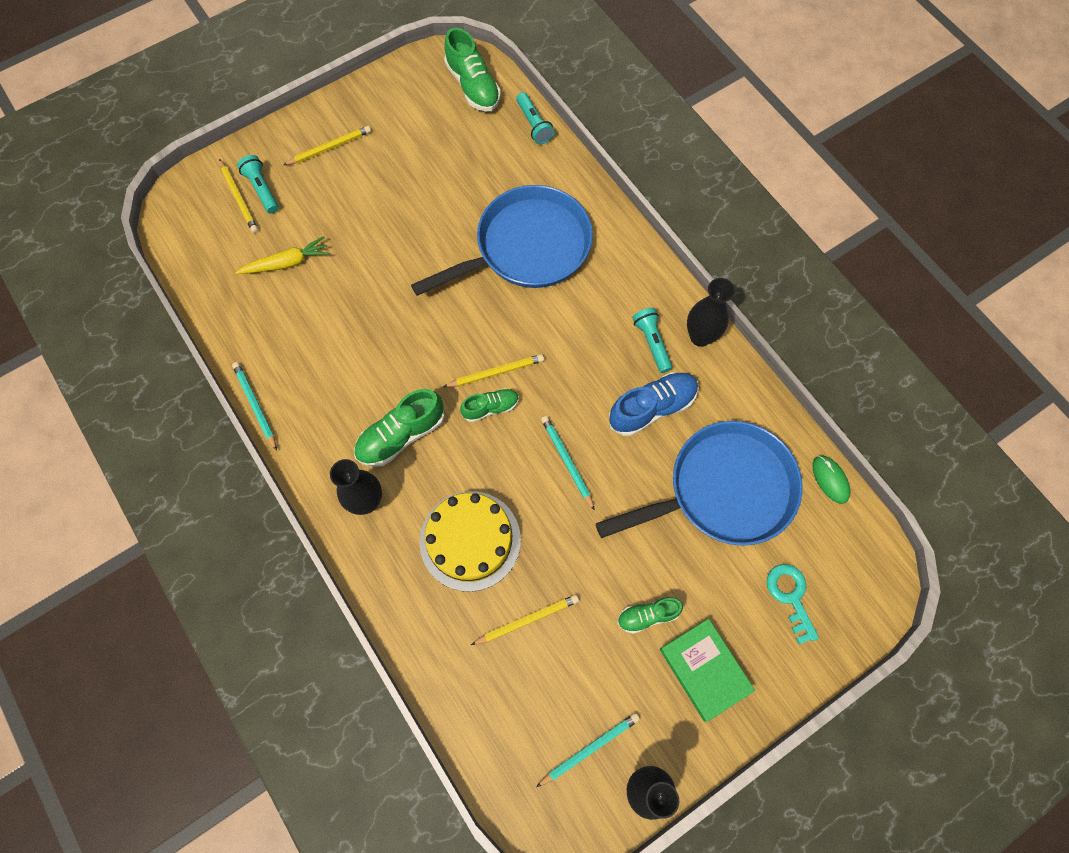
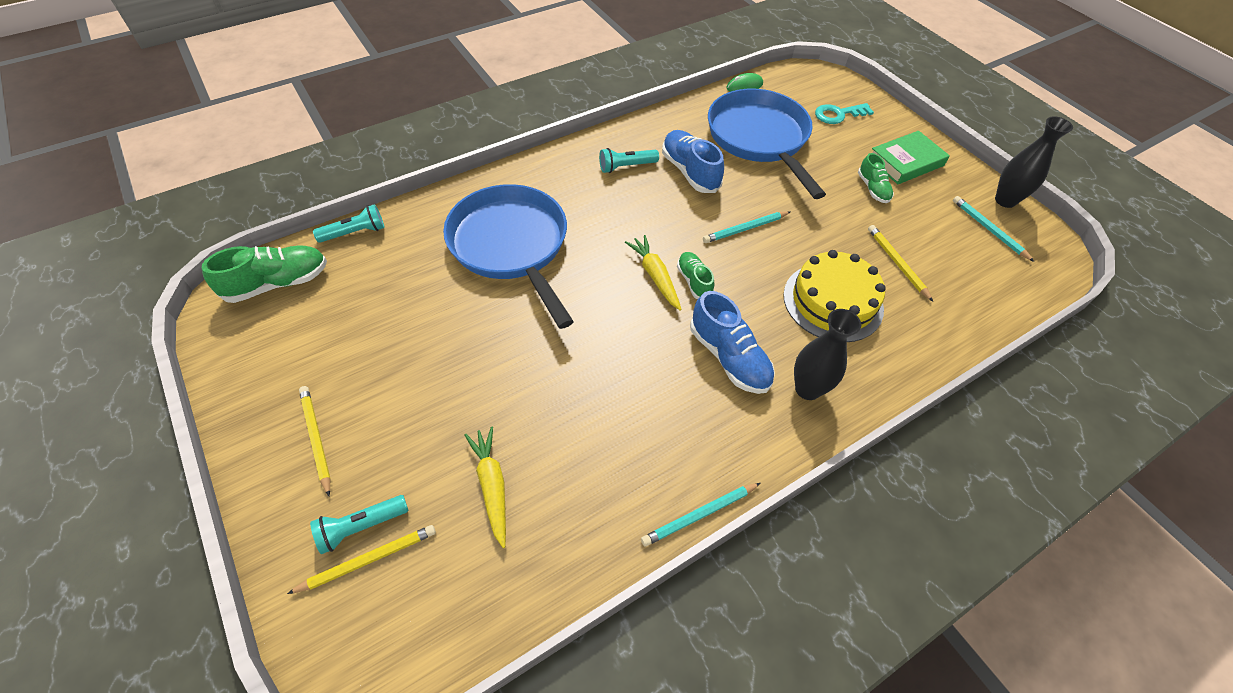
camera: 90 degrees left, 15 degrees down
green shoe [354,389,445,467] -> blue shoe [690,291,775,394]
yellow pencil [443,354,544,387] -> yellow carrot [625,235,682,311]
black vase [687,278,735,347] -> none

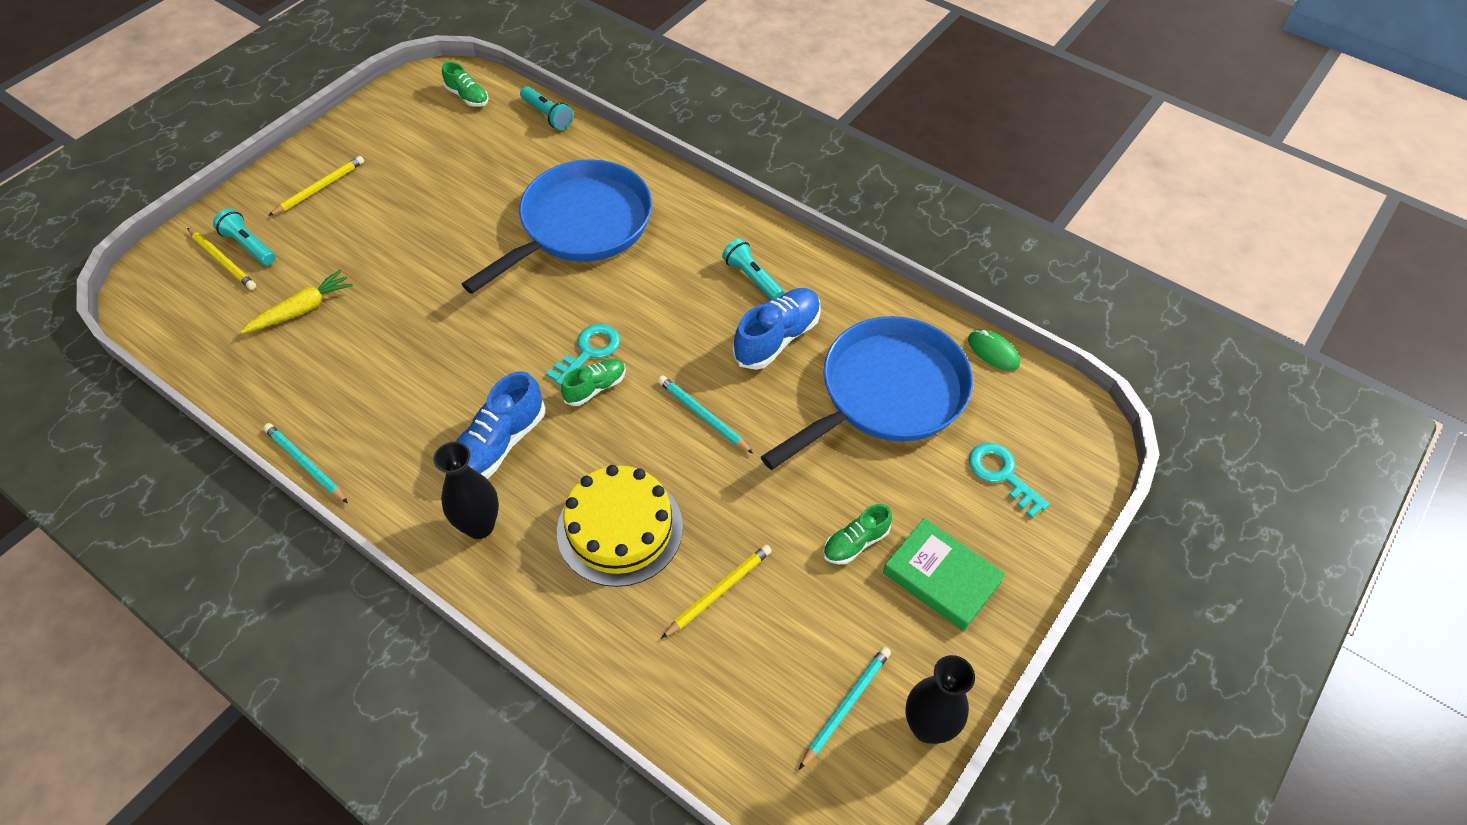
camera: 70 degrees right, 0 degrees up
green shoe [202,245,327,303] -> green shoe [442,62,489,107], size x0.60
yellow carrot [625,235,682,311] -> turquoise key [546,324,620,386]

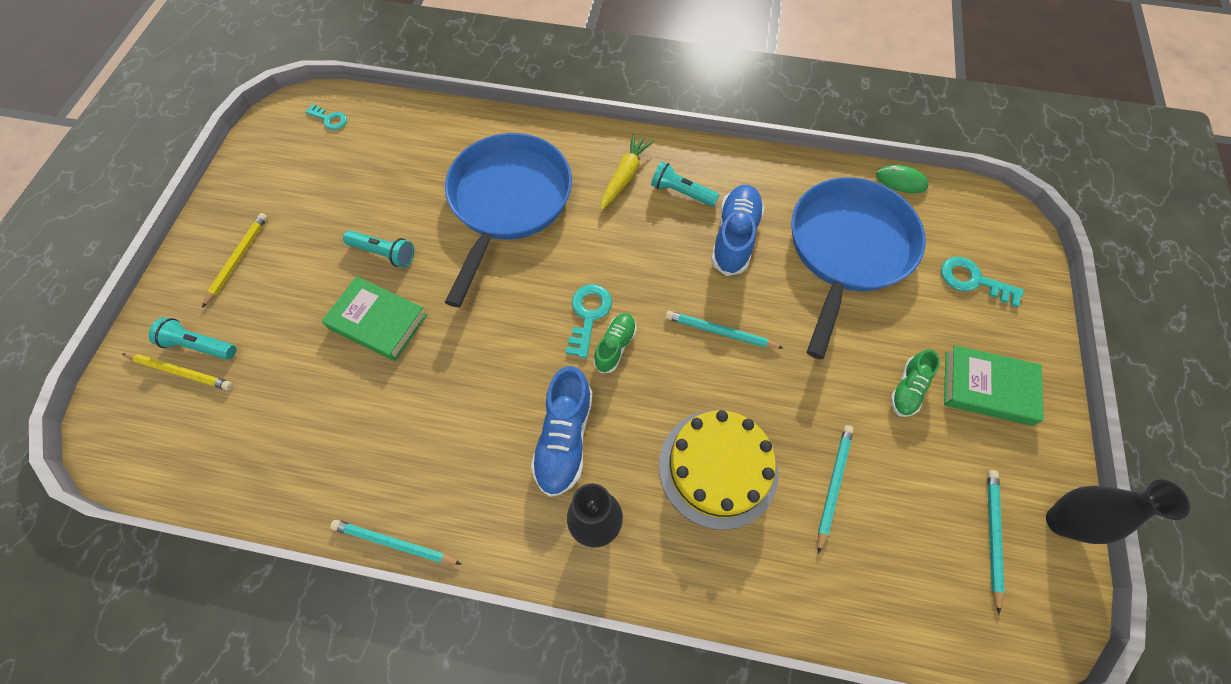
camera: 25 degrees left, 10 degrees up
yellow carrot [240,270,353,333] -> yellow carrot moved to [601,134,654,210]
green shoe [442,62,489,107] -> turquoise key [305,104,347,130]
turquoise flashlight [520,86,573,130] -> turquoise flashlight moved to [343,230,414,268]
yellow pencil [661,544,772,639] -> turquoise pencil [818,425,854,554]
none -> green book [322,276,428,361]

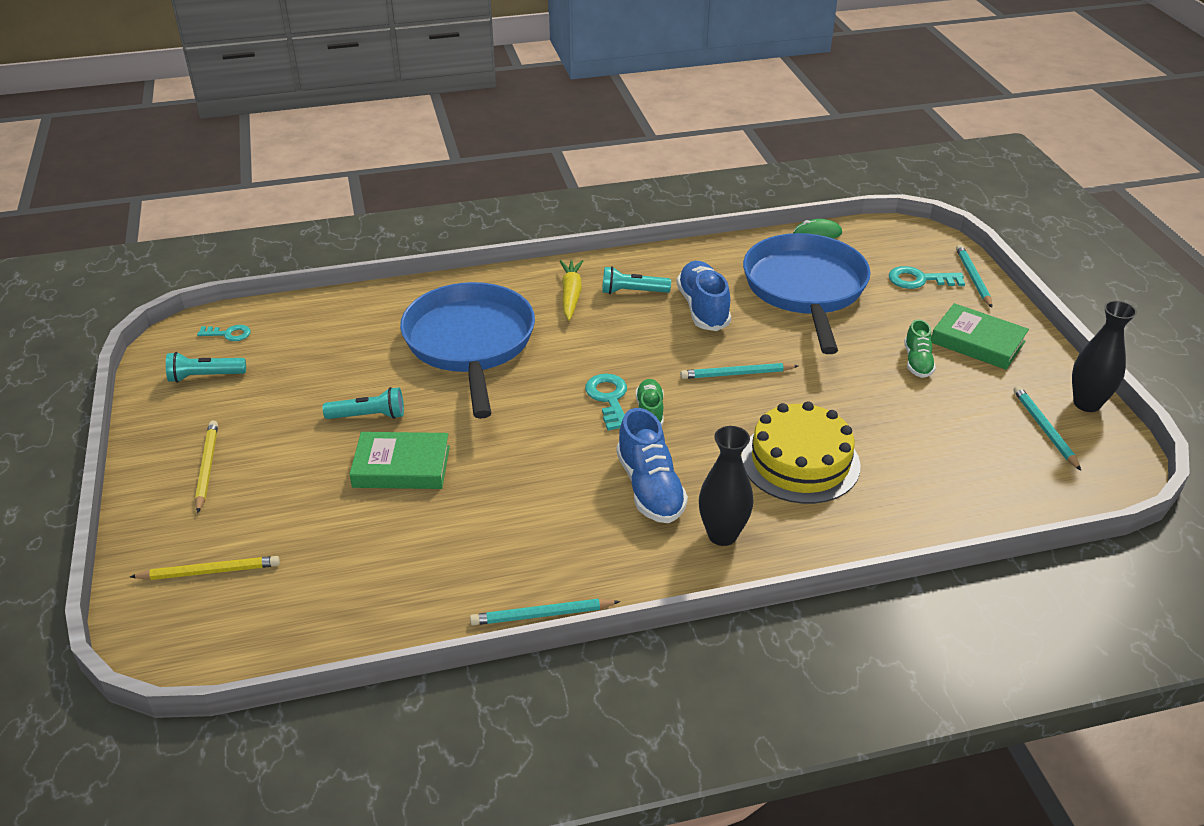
camera: 25 degrees left, 25 degrees down
turquoise flashlight [148,317,236,360] -> turquoise flashlight moved to [166,352,246,383]
turquoise pencil [818,425,854,554] -> turquoise pencil moved to [956,245,992,308]
green book [944,345,1044,426] -> green book turned 45 degrees clockwise [931,303,1029,370]

